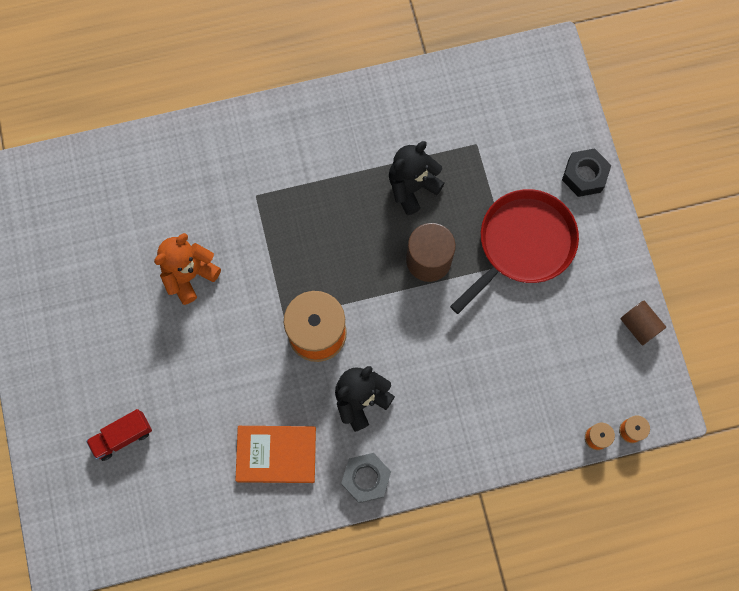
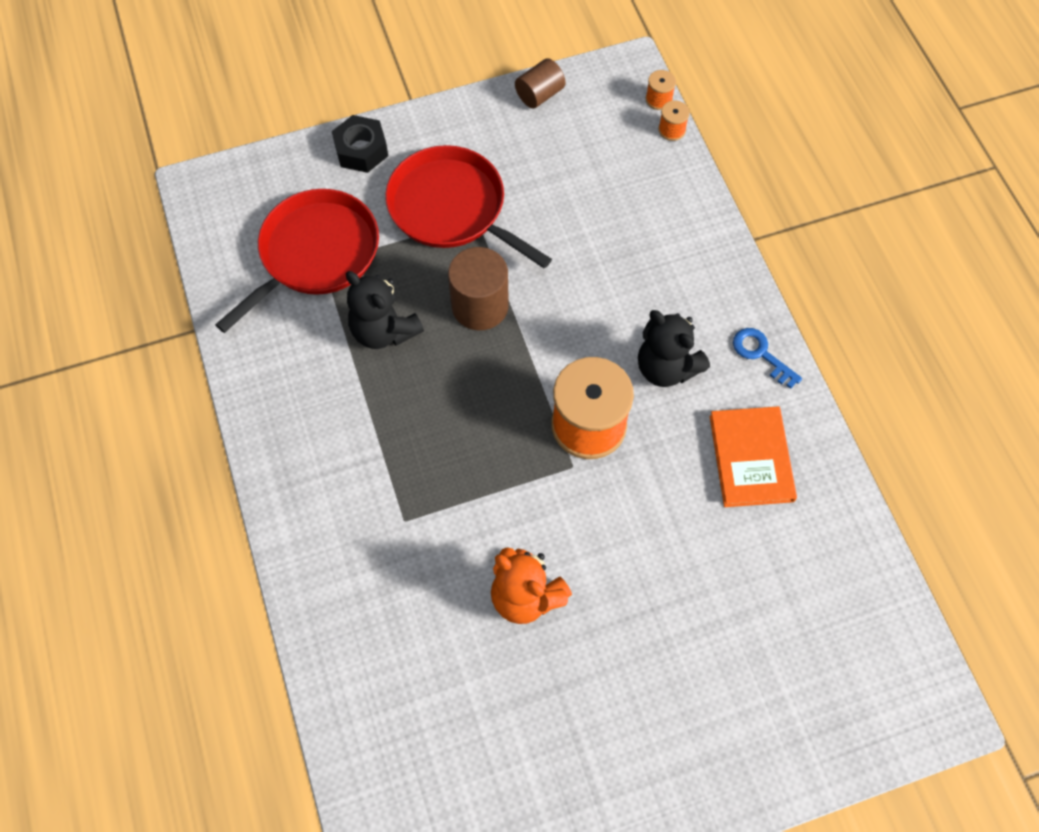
camera: 95 degrees left, 10 degrees down
red truck [86,409,152,461] -> none
grey nut [341,453,391,503] -> blue key [733,328,802,389]
none -> red pan [215,189,379,333]

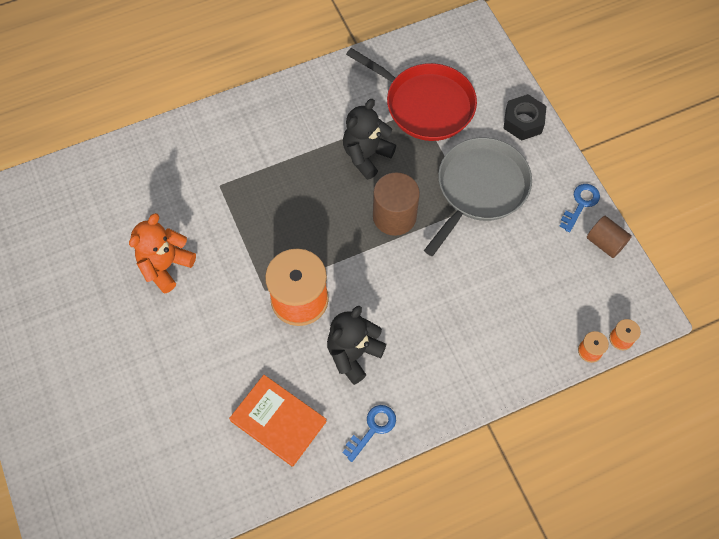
camera: 85 degrees right, 0 degrees up
red pan [385,145,552,268] -> grey pan [424,138,532,256]
orange book [710,406,797,507] -> orange book turned 45 degrees clockwise [229,375,327,466]
none -> blue key [560,184,600,233]

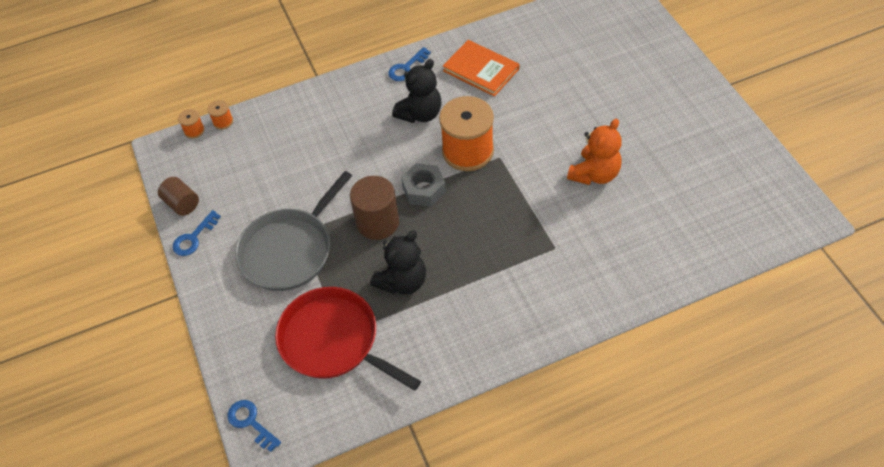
camera: 175 degrees left, 10 degrees down
black nut [503,94,546,141] -> none
none -> blue key [227,400,281,452]
none -> grey nut [401,163,446,207]

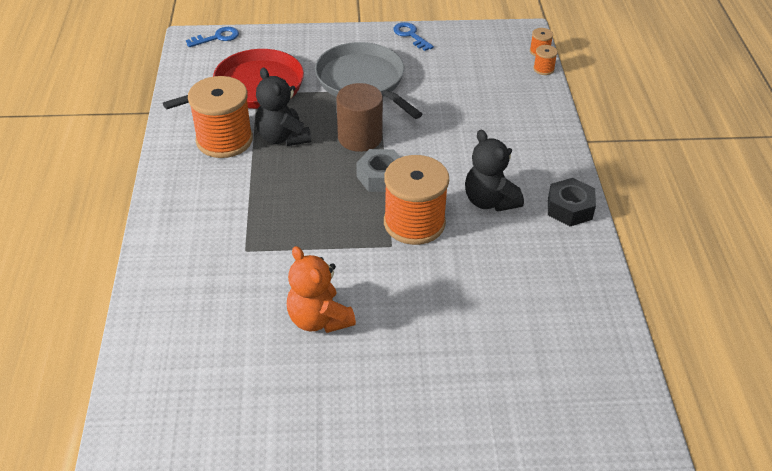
camera: 105 degrees right, 10 degrees down
brown cylinder [158,177,199,216] -> none
blue key [388,47,431,81] -> black nut [548,178,596,226]
orange book [443,40,519,97] -> none
none -> orange spool [188,76,253,158]

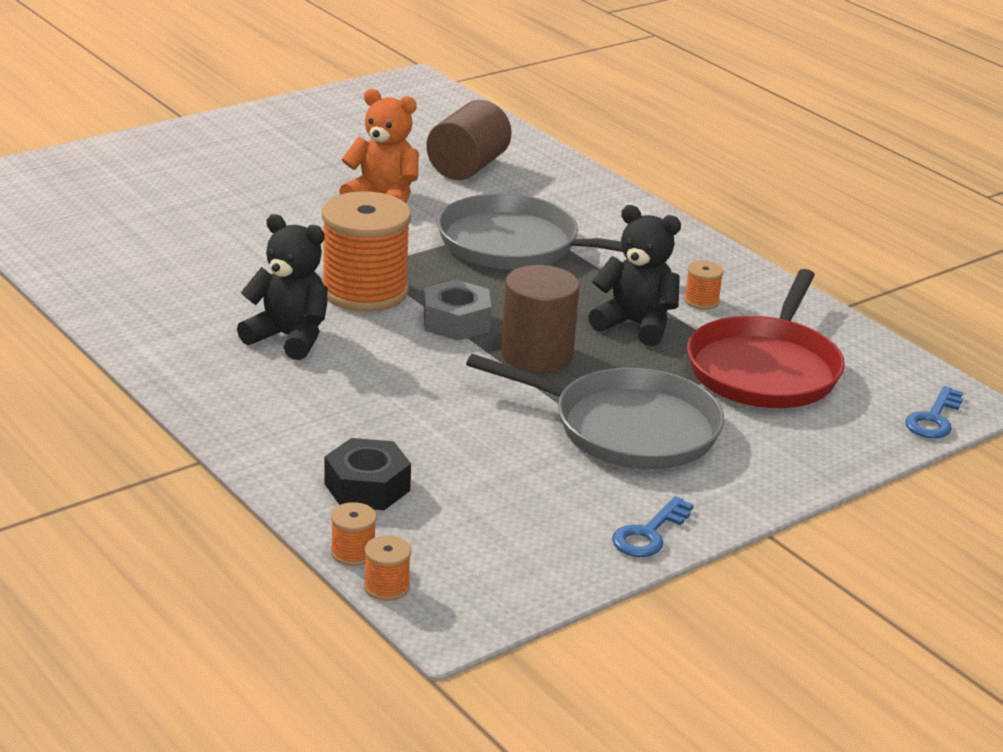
camera: 145 degrees right, 15 degrees down
orange spool [188,76,253,158] -> orange spool [684,260,724,309], size x0.41
blue key [393,22,434,51] -> blue key turned 105 degrees clockwise [612,496,693,557]
black nut [548,178,596,226] -> black nut moved to [324,438,411,510]
none -> brown cylinder [426,100,512,180]
none -> grey pan [437,193,623,270]

